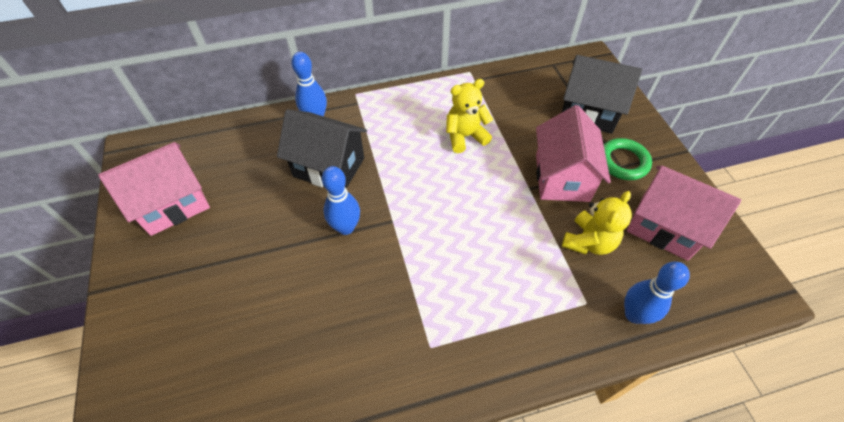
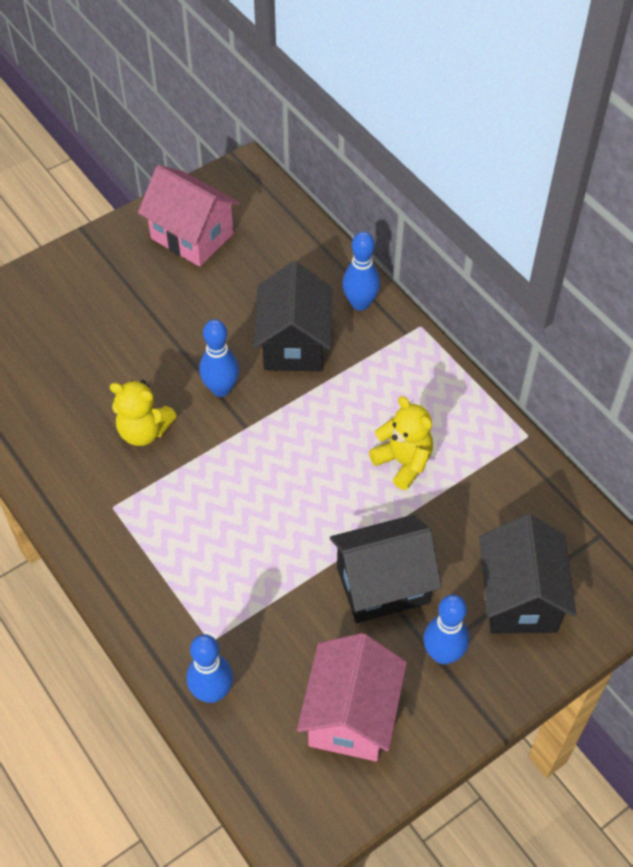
camera: 70 degrees right, 0 degrees up
pink house [536,105,611,202] -> black house [330,515,442,623]
yellow teddy bear [562,191,632,255] -> yellow teddy bear moved to [110,380,177,446]
green ring [604,138,652,180] -> blue bowling pin [423,595,469,665]

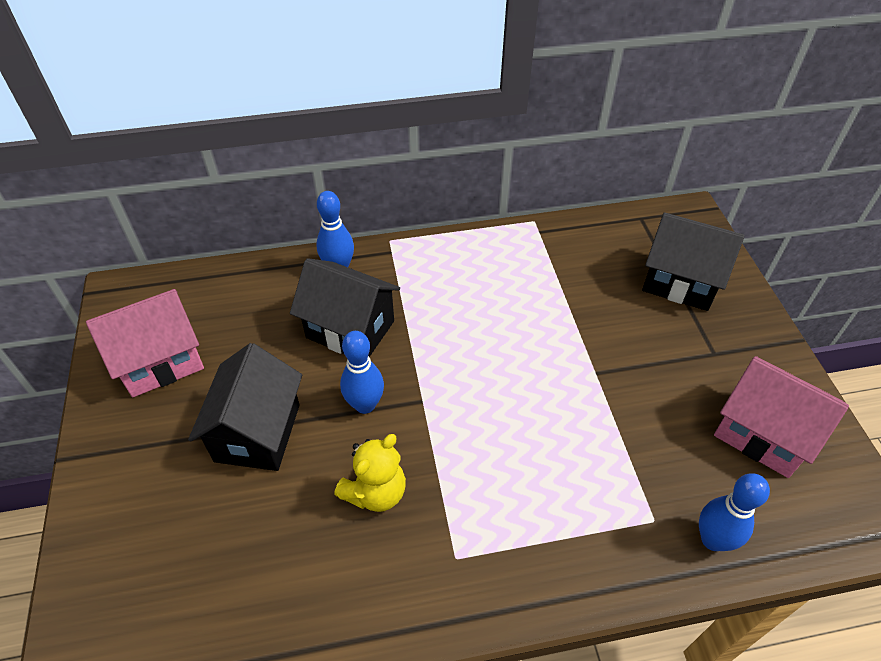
camera: 65 degrees left, 5 degrees down
black house [330,515,442,623] -> black house moved to [188,343,302,471]
yellow teddy bear [369,396,433,490] -> none
blue bowling pin [423,595,469,665] -> none

